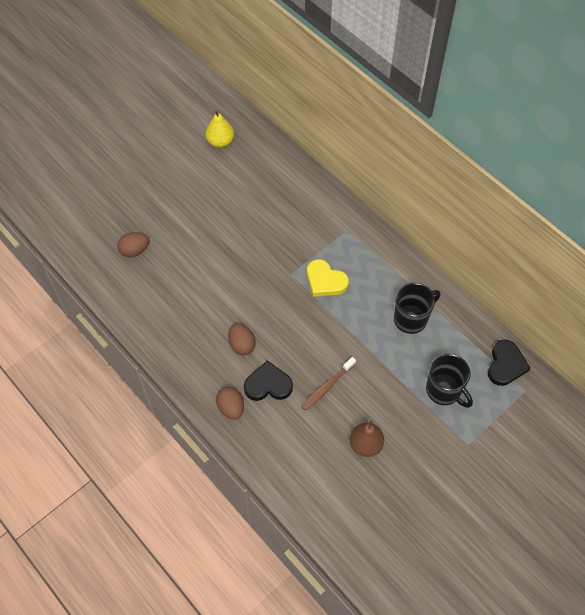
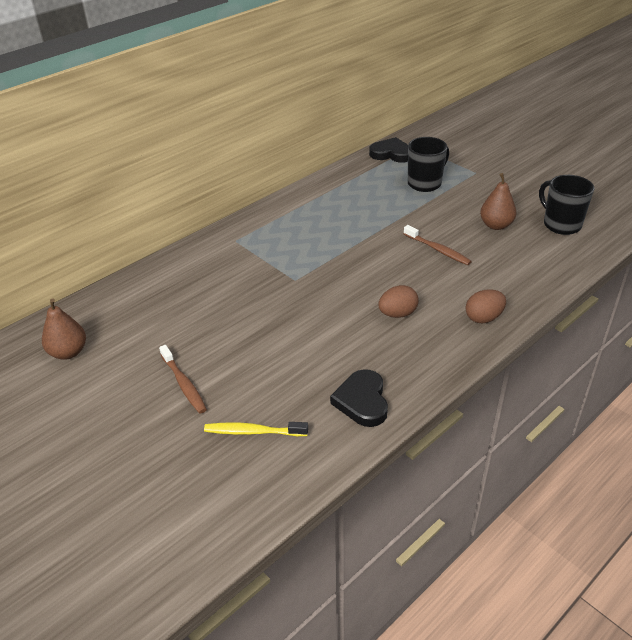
camera: 90 degrees left, 20 degrees down
brown egg [117,232,149,257] -> yellow toothbrush [204,422,308,437]
yellow pear [206,110,234,148] -> brown pear [42,298,86,360]
black heart [244,361,293,401] -> black heart moved to [330,369,388,427]
yellow heart [307,259,349,297] -> none
black mug [394,283,440,334] -> black mug moved to [539,175,594,235]
none -> brown toothbrush [159,345,207,413]

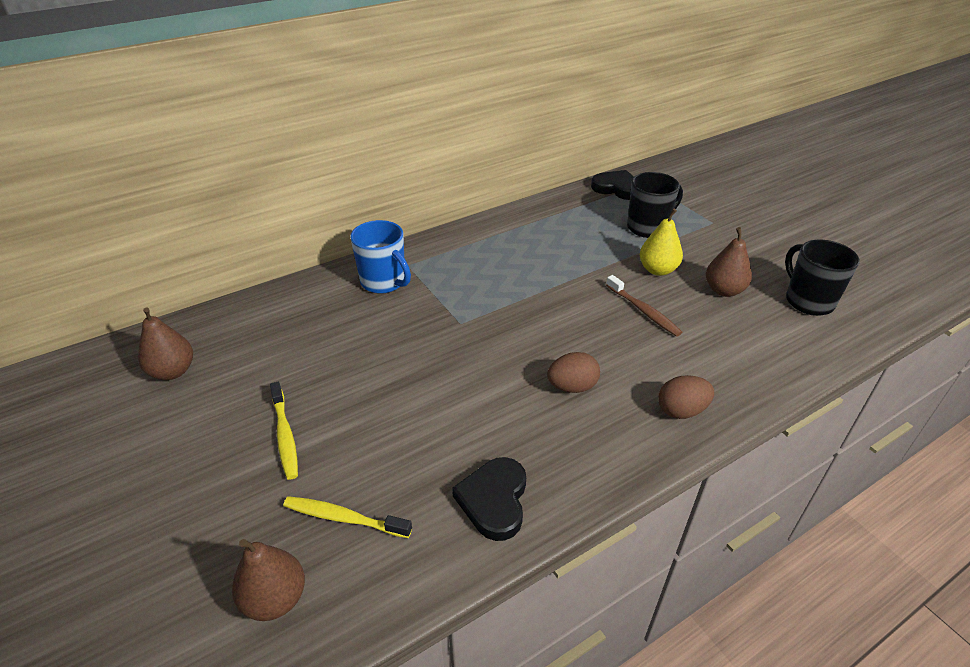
camera: 10 degrees right, 0 degrees up
brown toothbrush [159,345,207,413] -> yellow toothbrush [270,382,298,480]
none -> brown pear [232,539,305,621]
none -> blue mug [350,220,411,294]
none -> yellow pear [640,208,683,276]

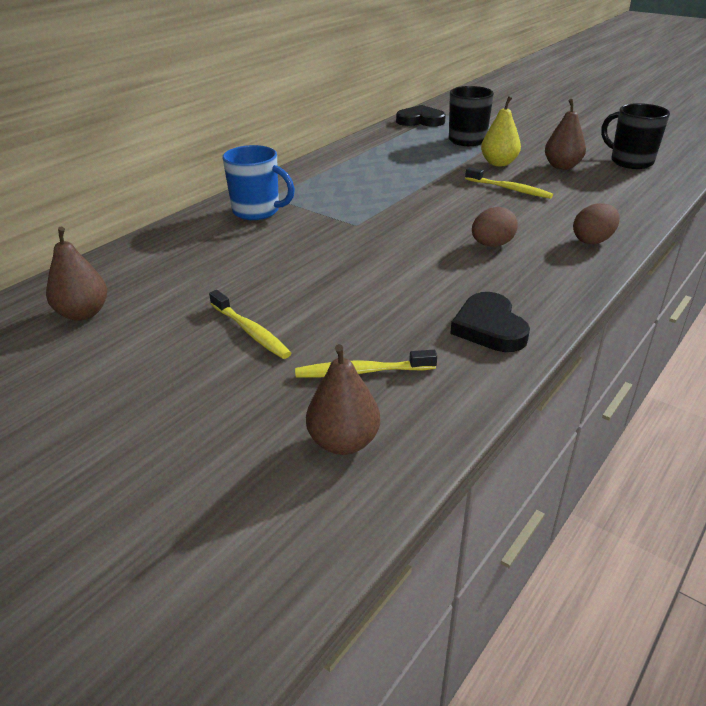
camera: 20 degrees left, 5 degrees down
brown toothbrush [606,275,682,337] -> yellow toothbrush [465,167,553,199]

